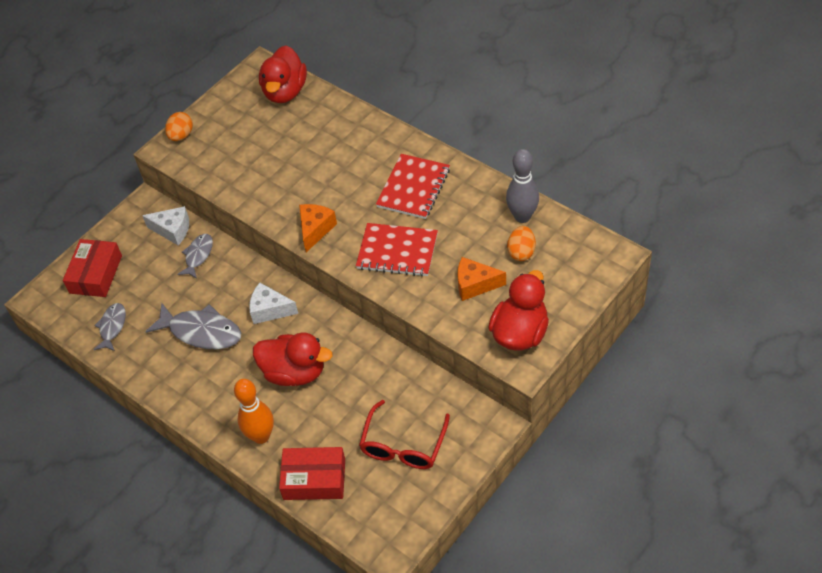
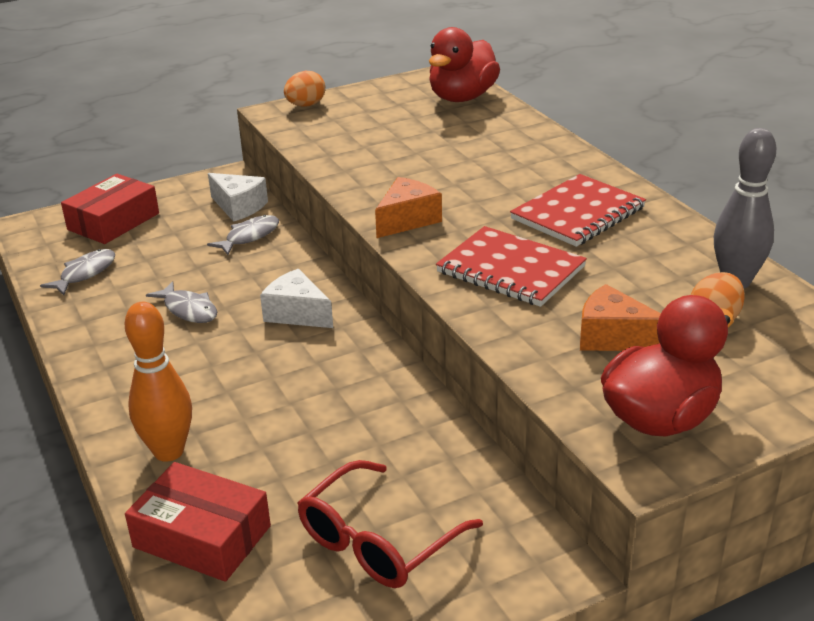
camera: 20 degrees right, 20 degrees down
grey fish [145,303,241,349] -> grey fish [146,281,217,323], size x0.59
red duck [253,332,333,386] -> none

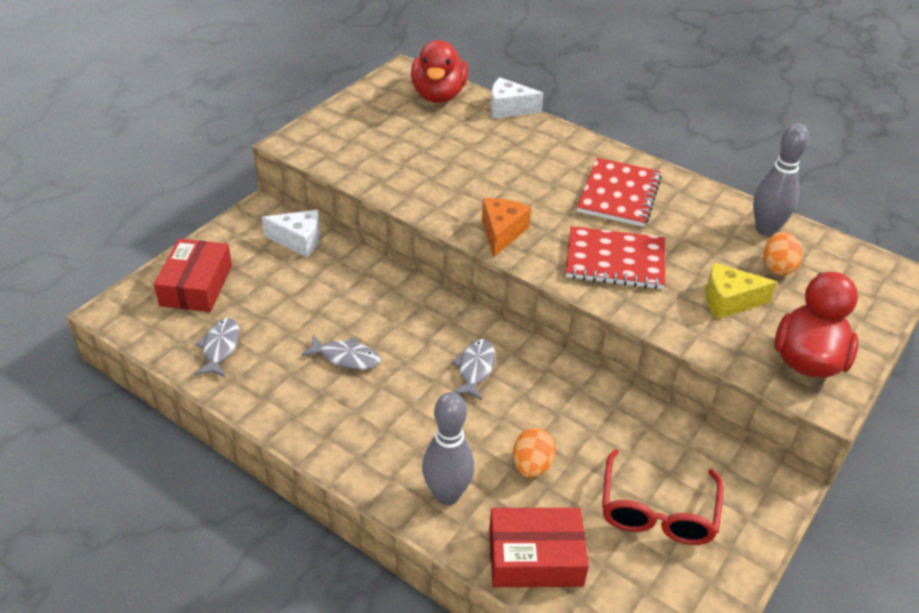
camera: 30 degrees left, 10 degrees up
orange bowling pin [125,302,192,462] -> grey bowling pin [422,392,474,505]
grey fish [207,215,279,255] -> grey fish moved to [452,339,496,400]
white cheese [260,269,333,328] -> white cheese moved to [491,77,544,119]
orange egg [284,71,325,107] -> orange egg moved to [513,428,556,478]
orange cheese [580,284,661,351] -> yellow cheese [705,263,777,319]

